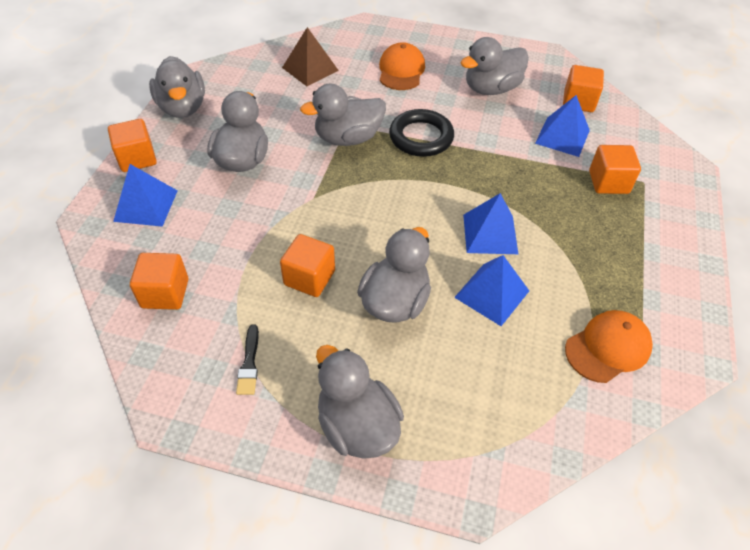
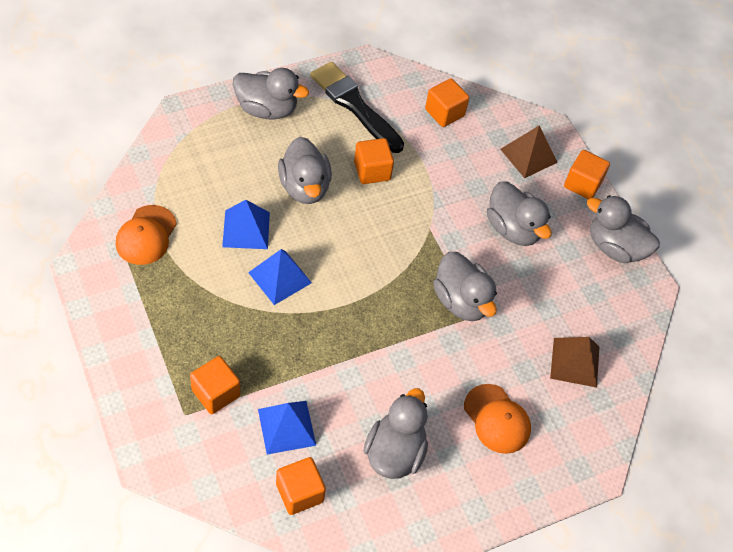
camera: 135 degrees right, 5 degrees up
blue pyramid [113,164,178,227] -> brown pyramid [500,125,558,178]
black brush [236,325,259,395] -> black brush [310,62,404,153], size x2.34
grey duck [300,83,386,146] -> grey duck turned 120 degrees clockwise [433,252,497,321]
black ring [389,109,454,157] -> none

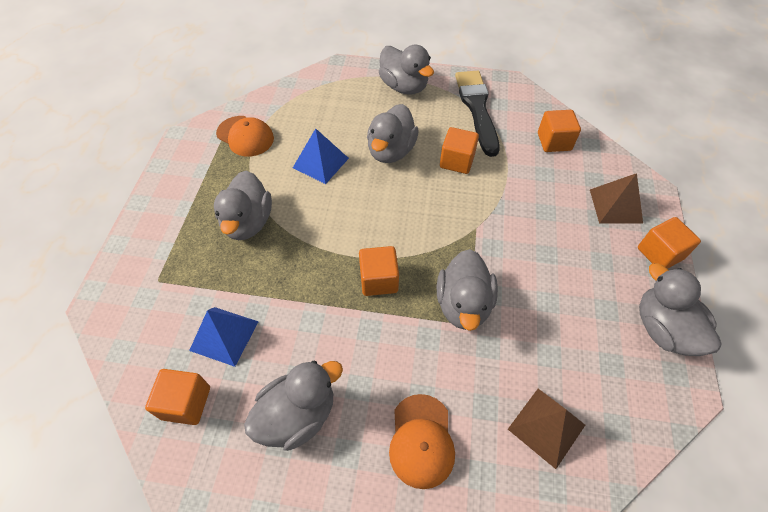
camera: 40 degrees right, 0 degrees up
orange cap [116,205,177,265] -> orange cap turned 105 degrees counterclockwise [216,116,274,157]
orange cube [190,356,240,414] -> orange cube moved to [359,246,399,296]
blue pyramid [248,249,312,305] -> none
grey duck [487,182,552,246] -> grey duck moved to [214,171,272,240]

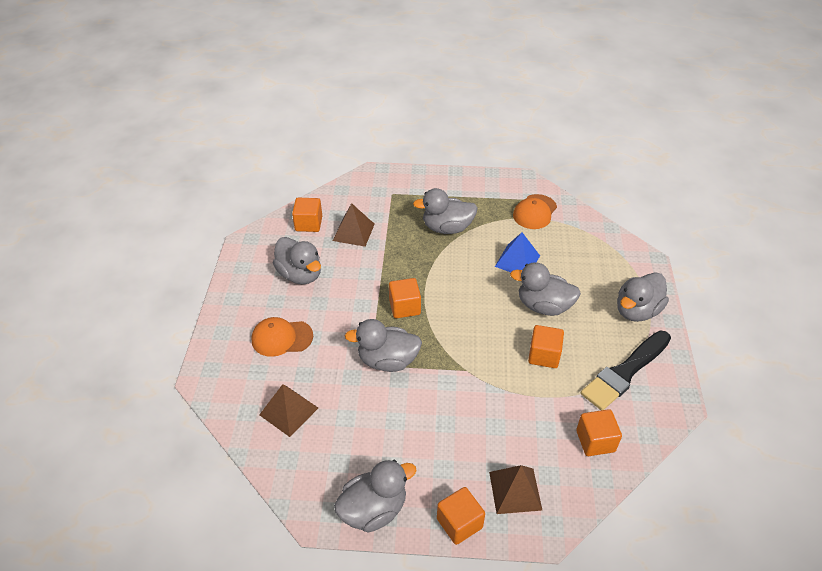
camera: 85 degrees right, 10 degrees down
blue pyramid [189,307,259,367] -> brown pyramid [333,203,375,247]
black brush [455,71,500,157] -> black brush turned 150 degrees clockwise [581,331,671,410]

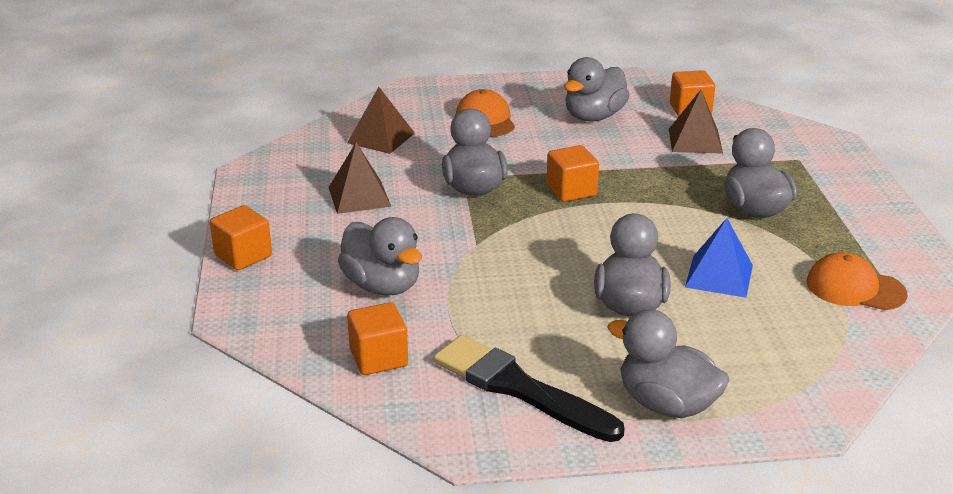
camera: 80 degrees right, 15 degrees down
grey duck [334,460,417,532] -> grey duck moved to [338,217,422,295]
brown pyramid [489,465,542,514] -> brown pyramid moved to [328,143,391,214]
orange cube [528,325,564,368] -> none

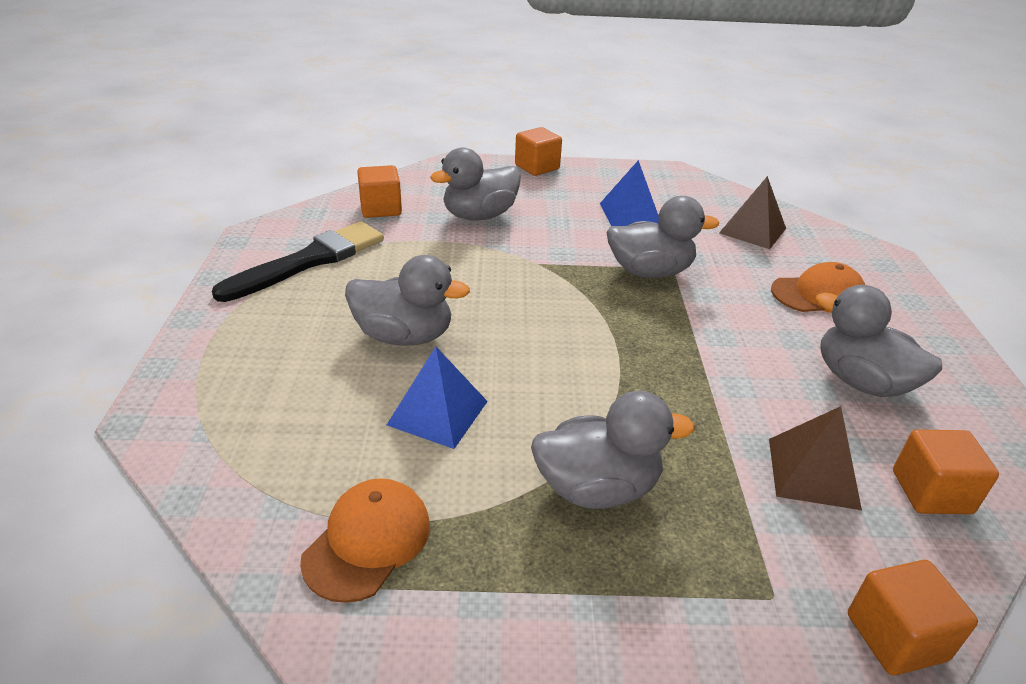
camera: 95 degrees right, 5 degrees up
brown pyramid [328,143,391,214] -> blue pyramid [600,160,659,226]
orange cube [547,145,599,202] -> orange cube moved to [848,560,978,676]
grey duck [607,309,730,418] -> none

